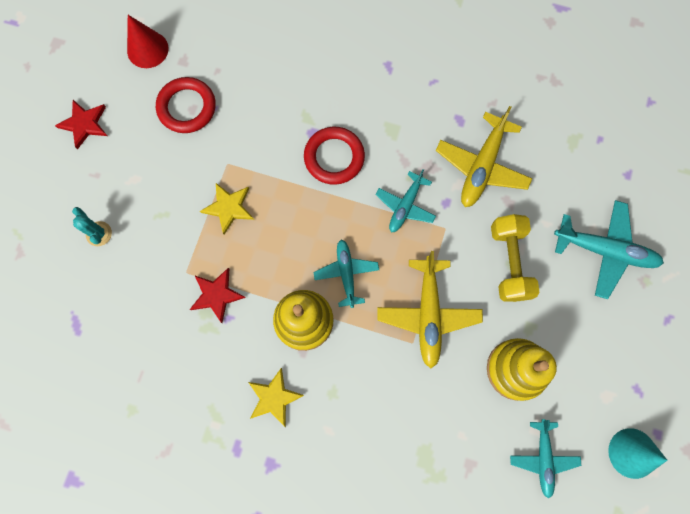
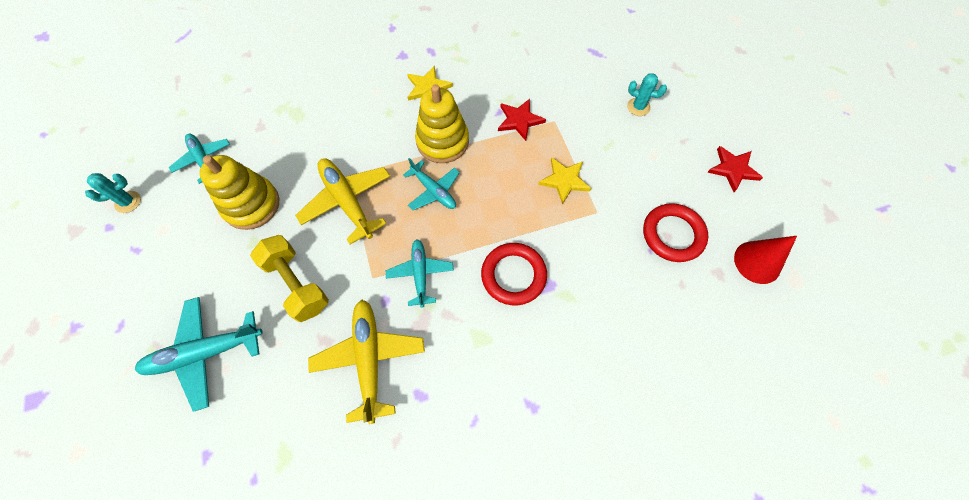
camera: 145 degrees right, 10 degrees down
turquoise cone [608,428,668,479] -> turquoise cactus [85,173,141,213]

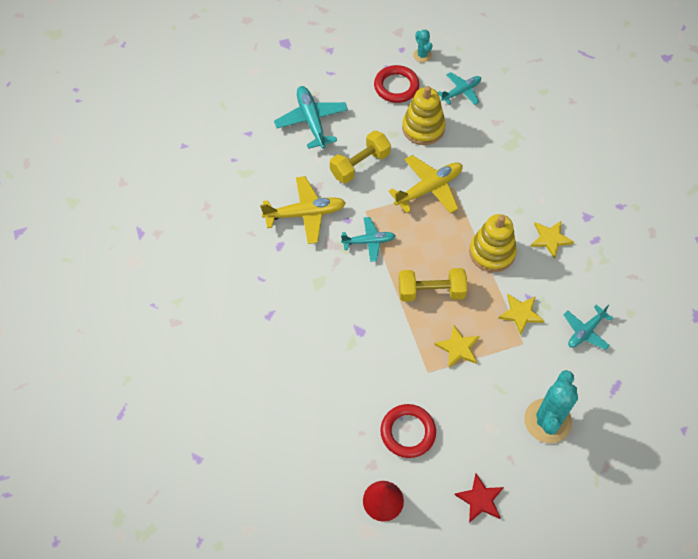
camera: 90 degrees right, 5 degrees down
turquoise plane [403,158,460,210] -> turquoise plane moved to [563,305,613,350]
red ring [481,243,547,305] -> red ring moved to [374,65,419,103]
red star [498,99,546,141] -> yellow star [498,294,544,336]
turquoise cactus [627,73,667,116] -> turquoise cactus [524,370,578,443], size x2.06
none -> yellow dumbbell [399,268,467,302]

